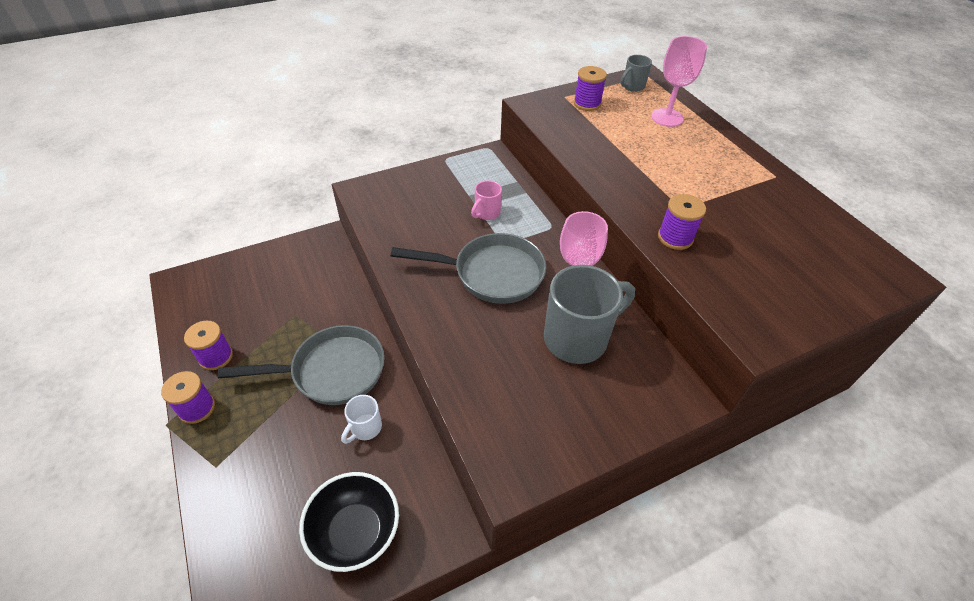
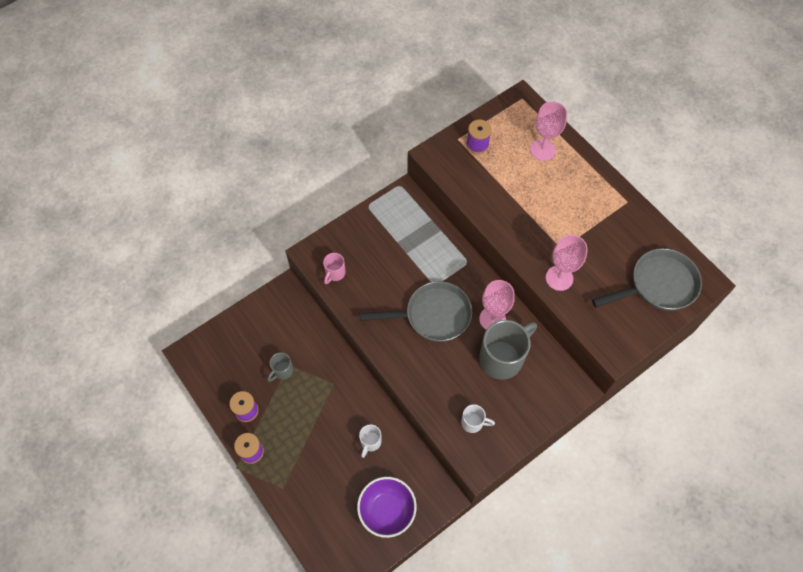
camera: 10 degrees left, 15 degrees up
grey pan [218,325,385,405] -> grey pan moved to [592,248,702,311]
black bowl [299,472,399,572] -> purple bowl [357,477,417,538]
pink mug [471,180,502,220] -> pink mug moved to [323,253,346,284]
grey mug [621,55,652,92] -> grey mug moved to [267,352,293,382]
purple spool [658,194,706,250] -> pink goblet [546,235,588,291]
none -> white mug [461,404,495,433]

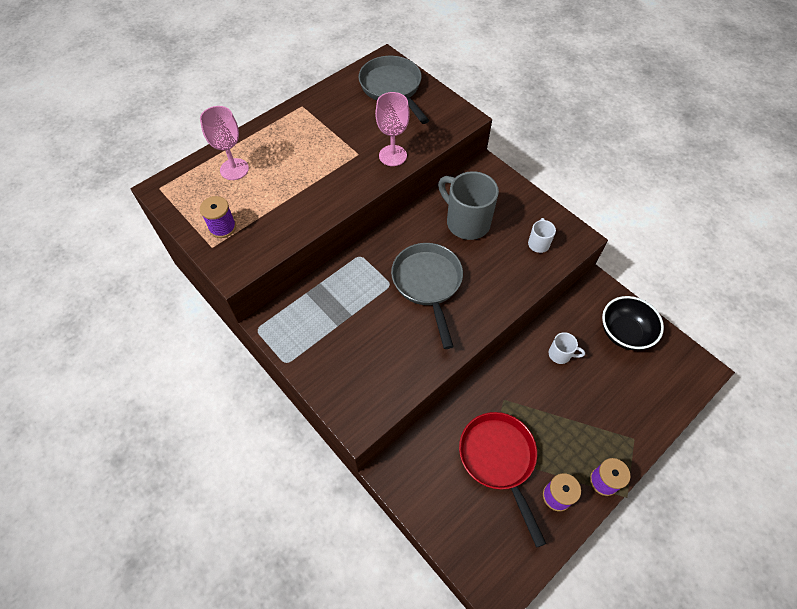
camera: 95 degrees left, 5 degrees down
grey mug [267,352,293,382] -> red pan [459,412,546,548]
pink mug [323,253,346,284] -> none
purple bowl [357,477,417,538] -> black bowl [602,296,664,350]
pink goblet [479,280,515,330] -> none

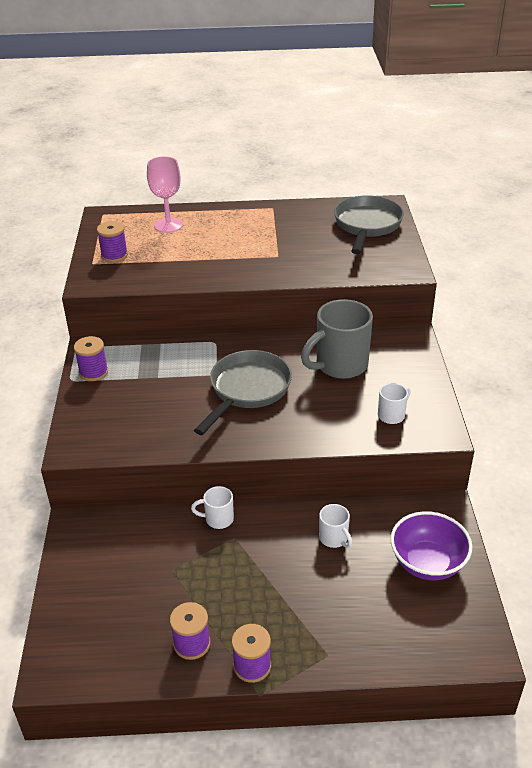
camera: 40 degrees right, 20 degrees down
pink goblet [375,92,410,166] -> none
grey mug [438,171,499,240] -> grey mug turned 120 degrees counterclockwise [301,299,373,379]
red pan [459,412,546,548] -> none
black bowl [602,296,664,350] -> purple bowl [390,511,472,580]
none -> purple spool [74,336,108,381]
none -> white mug [191,486,234,529]

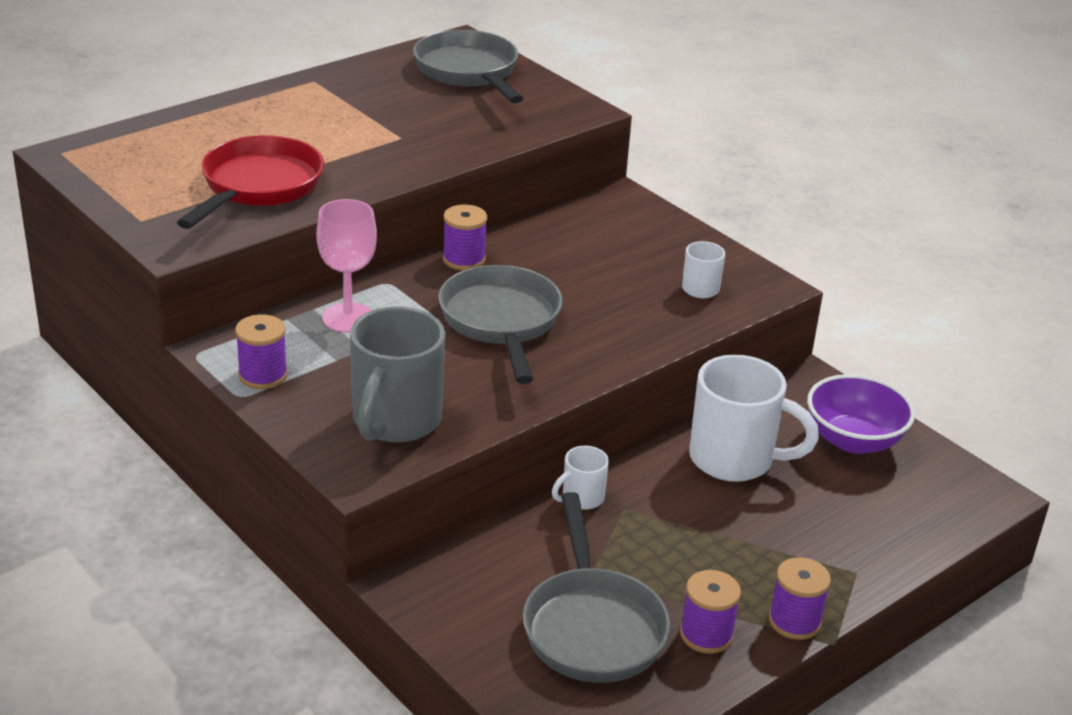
camera: 40 degrees left, 5 degrees down
purple spool [97,221,128,262] -> purple spool moved to [443,204,487,270]
pink goblet [147,156,183,233] -> pink goblet moved to [316,199,377,333]
grey mug [301,299,373,379] -> grey mug moved to [350,307,445,443]
white mug [319,504,353,548] -> white mug [689,355,819,482], size x2.05
none -> red pan [177,135,324,229]
none -> grey pan [523,492,671,683]

